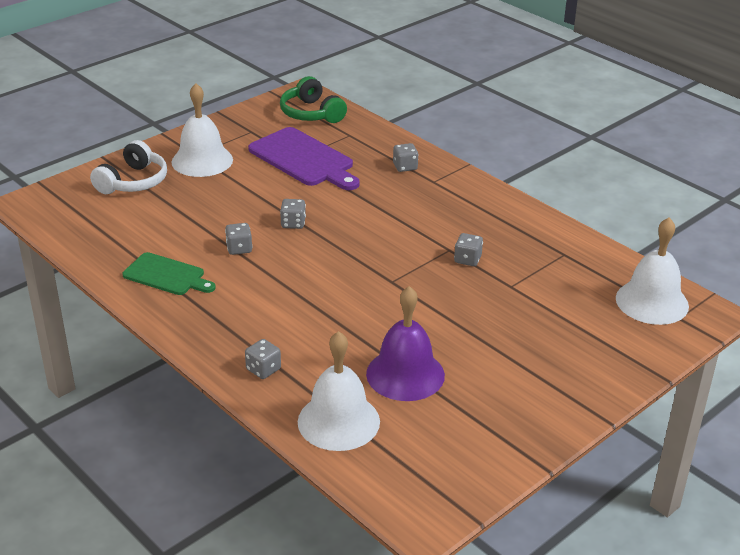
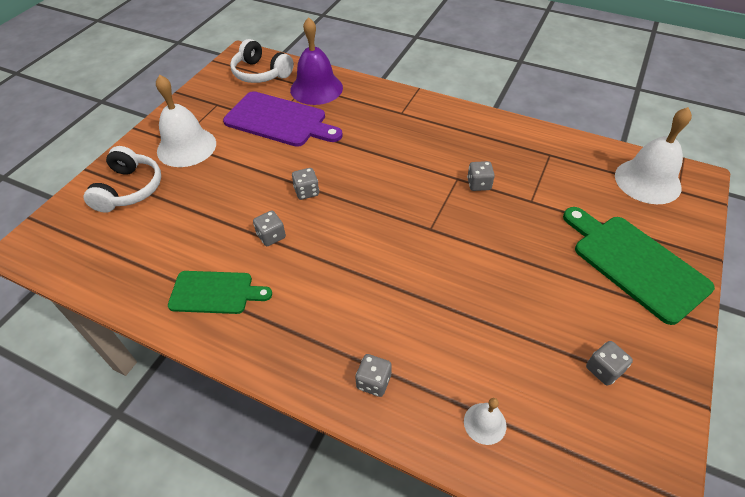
camera: 20 degrees left, 15 degrees up
green headphones [280,76,347,123] -> white headphones [230,39,294,83]
white bell [298,331,380,451] -> white bell [464,398,506,445], size x0.48
purple bell [366,286,445,401] -> purple bell moved to [290,17,343,105]
grey dice [393,143,418,172] -> grey dice moved to [586,341,633,386]
none -> green cutting board [563,207,715,325]

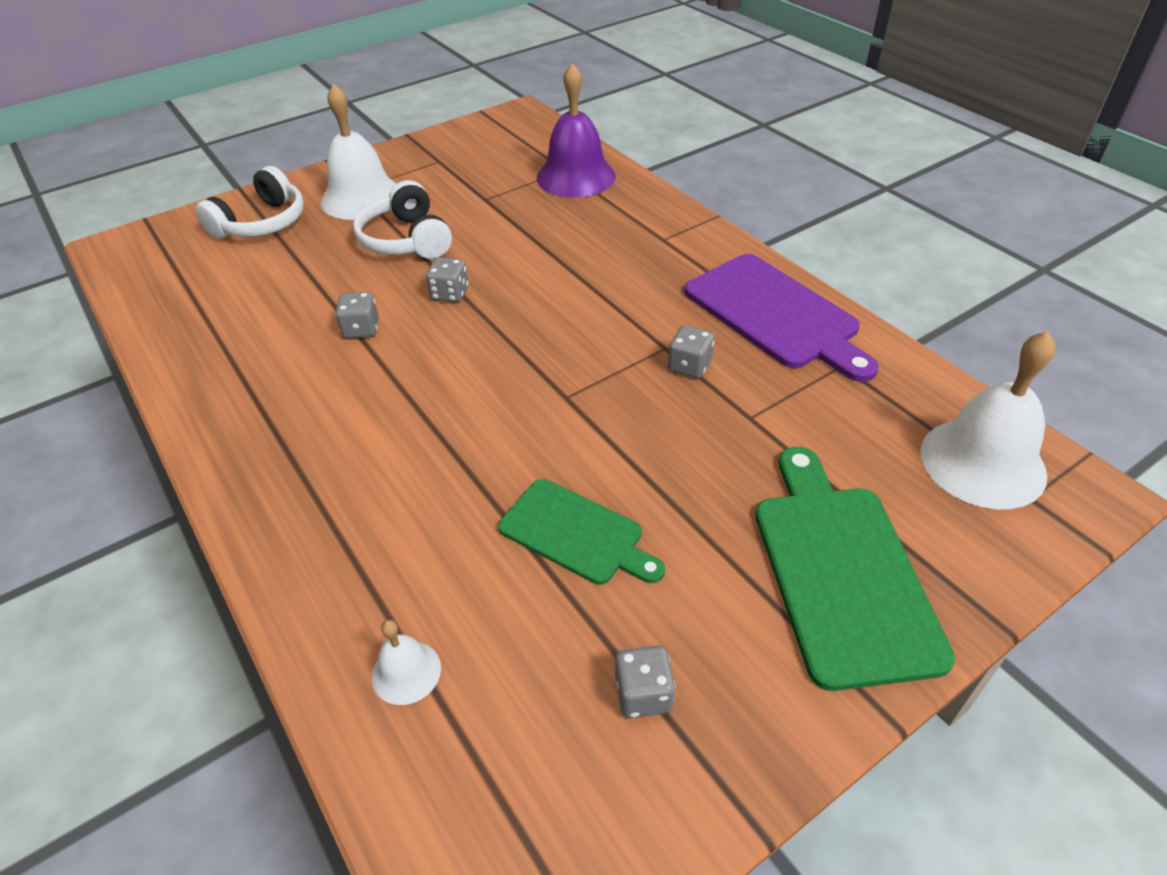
camera: 30 degrees right, 5 degrees down
green cutting board [168,271,272,314] -> green cutting board moved to [498,479,665,585]
purple cutting board [223,91,343,147] -> purple cutting board moved to [684,254,879,382]
white headphones [230,39,294,83] -> white headphones moved to [353,180,452,259]
grey dice [355,354,392,397] -> none

